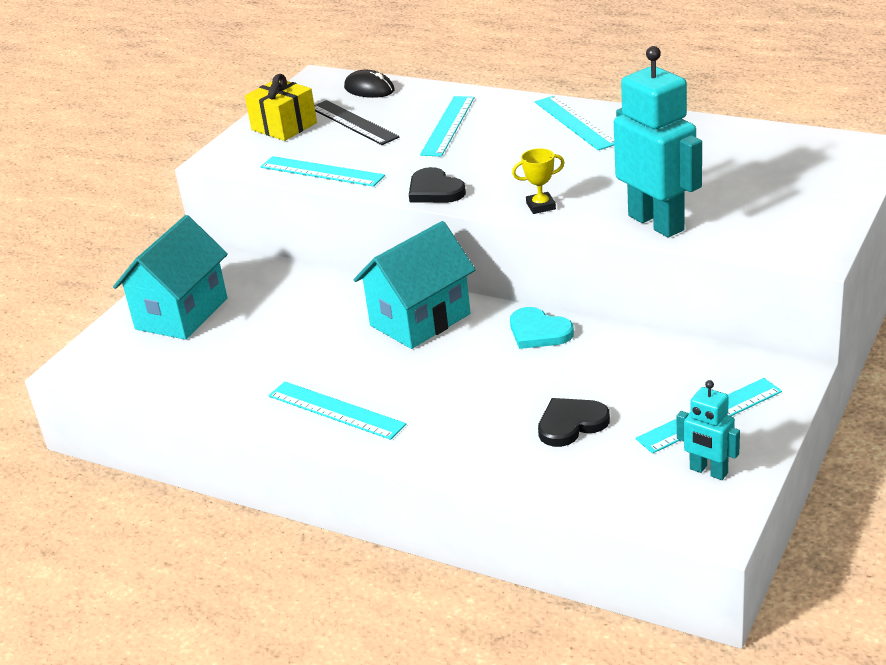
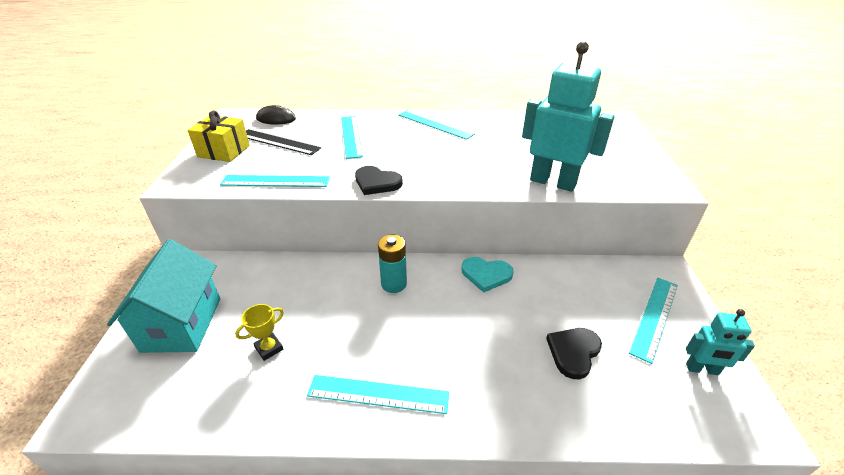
camera: 30 degrees left, 5 degrees up
turquoise house [354,221,475,349] -> turquoise battery [378,235,407,293]
yellow trophy [512,148,565,214] -> yellow trophy moved to [235,304,284,361]

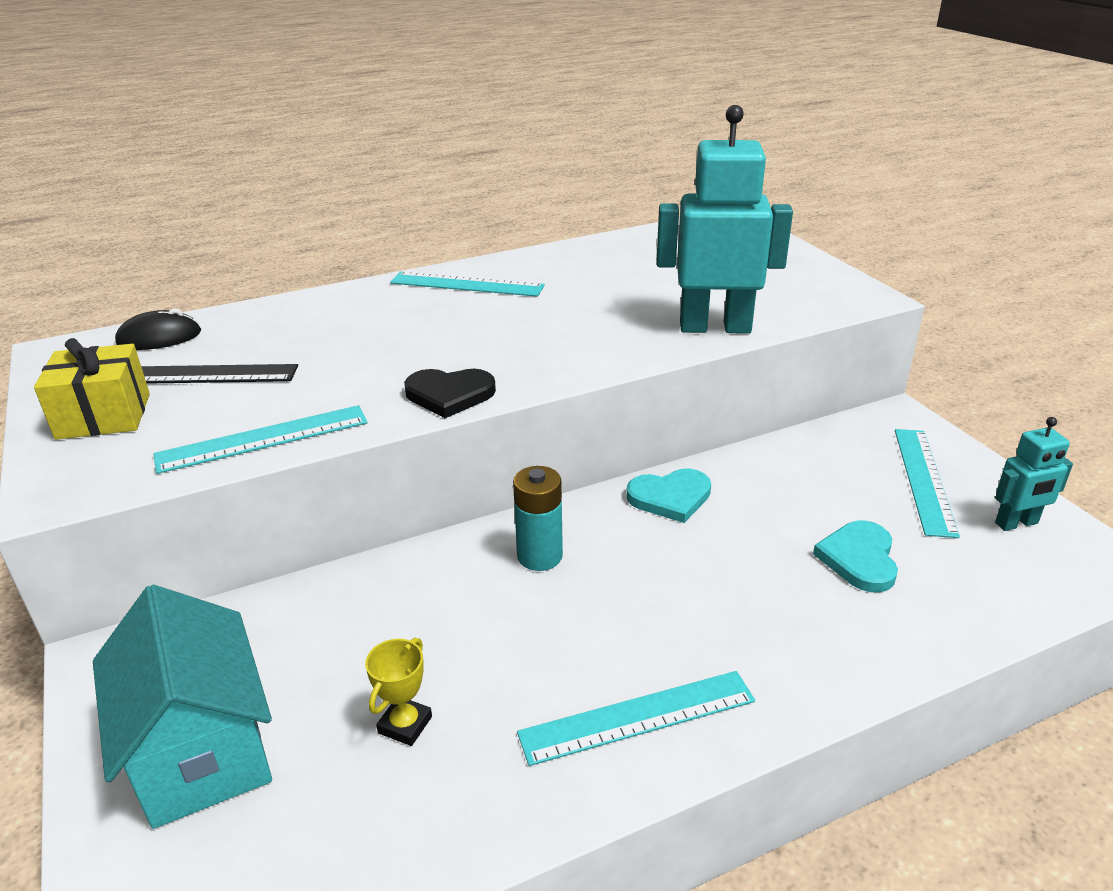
camera: 25 degrees left, 5 degrees down
turquoise ruler [341,116,363,159] -> none
black heart [546,328,602,379] -> turquoise heart [813,520,898,592]

